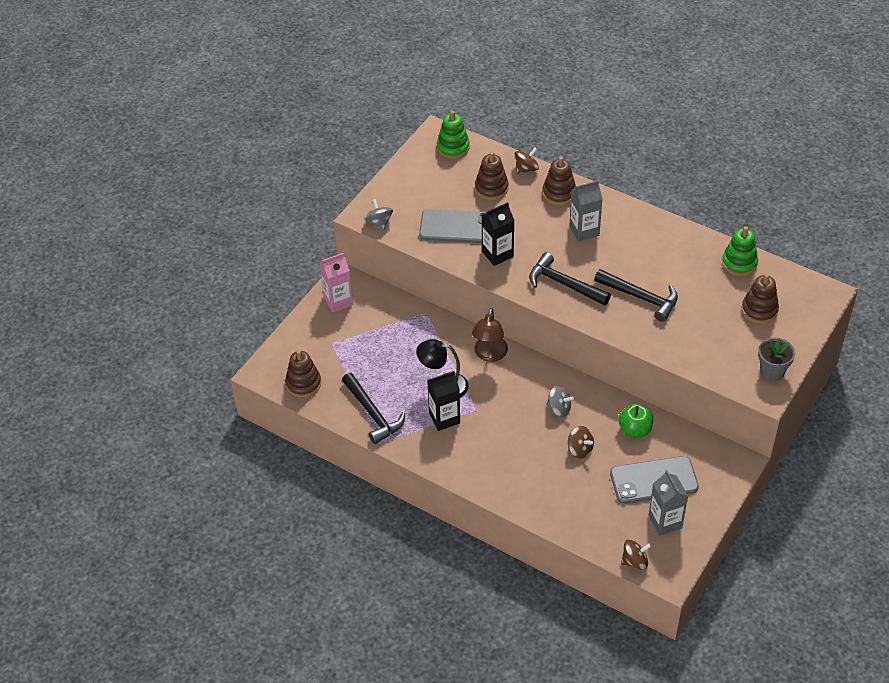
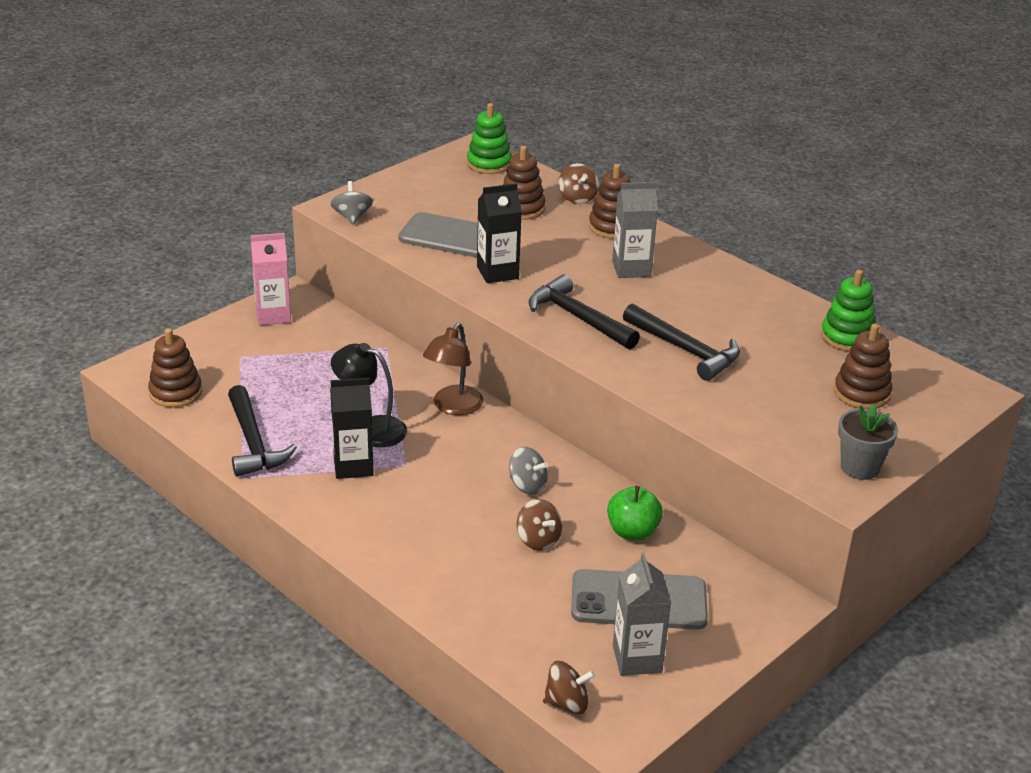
camera: 10 degrees right, 15 degrees down
brown spinning top [515,147,539,174] -> brown spinning top turned 105 degrees clockwise [559,163,599,204]

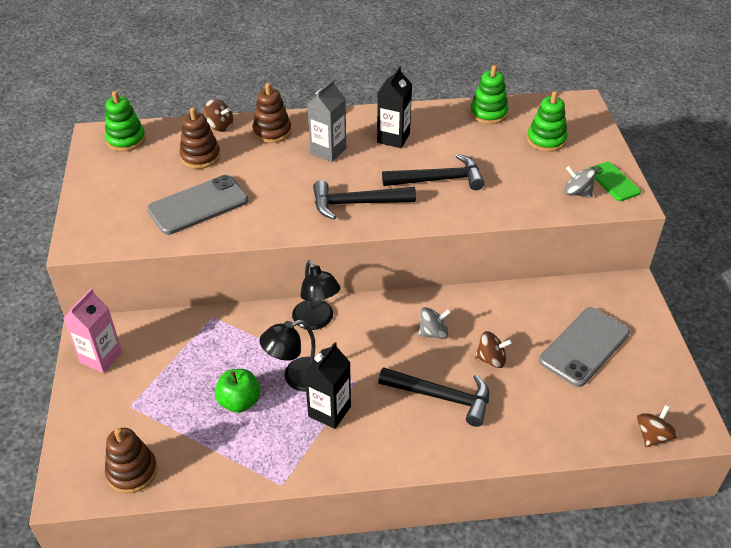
camera: 50 degrees left, 10 degrees up
black hammer [228,385,297,477] -> black hammer moved to [378,367,489,427]
grey spinning top [330,181,373,225] -> grey spinning top moved to [564,166,596,197]
brown lamp [423,323,484,415] -> black lamp [292,260,340,330]
black carton [477,183,522,283] -> black carton moved to [377,66,412,148]
green apple [607,486,663,540] -> green apple moved to [215,369,260,413]
grey carton [613,553,671,676] -> none
brown stacking toy [834,323,892,409] -> green stacking toy [527,91,567,152]
grey flower pot [838,404,898,480] -> green phone [588,162,641,201]

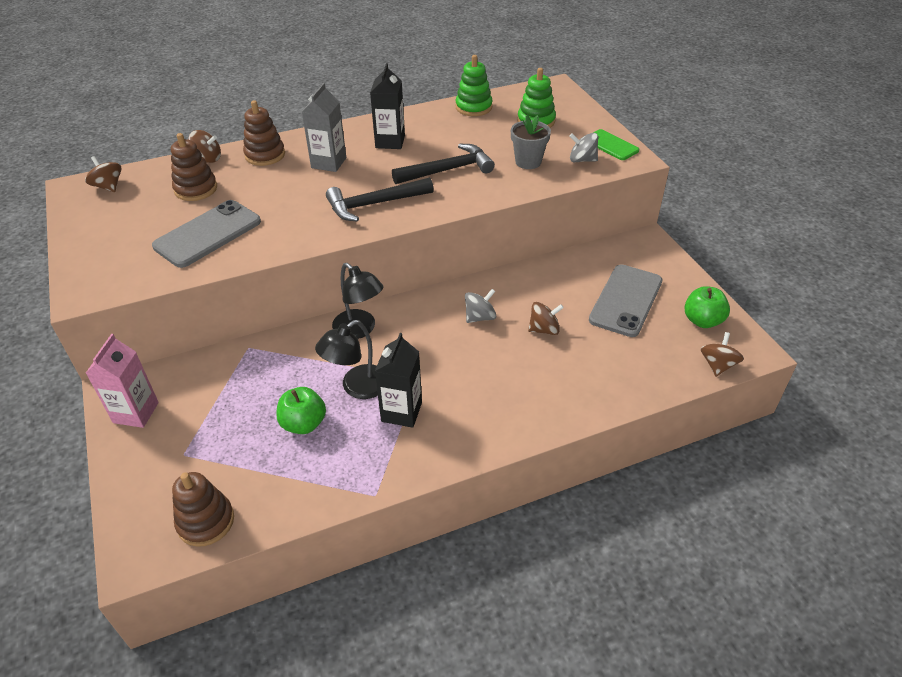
camera: 15 degrees left, 0 degrees up
green stacking toy [105,91,146,151] -> brown spinning top [85,156,122,192]
black hammer [378,367,489,427] -> none
none -> grey flower pot [511,115,551,169]
none -> green apple [684,286,730,328]

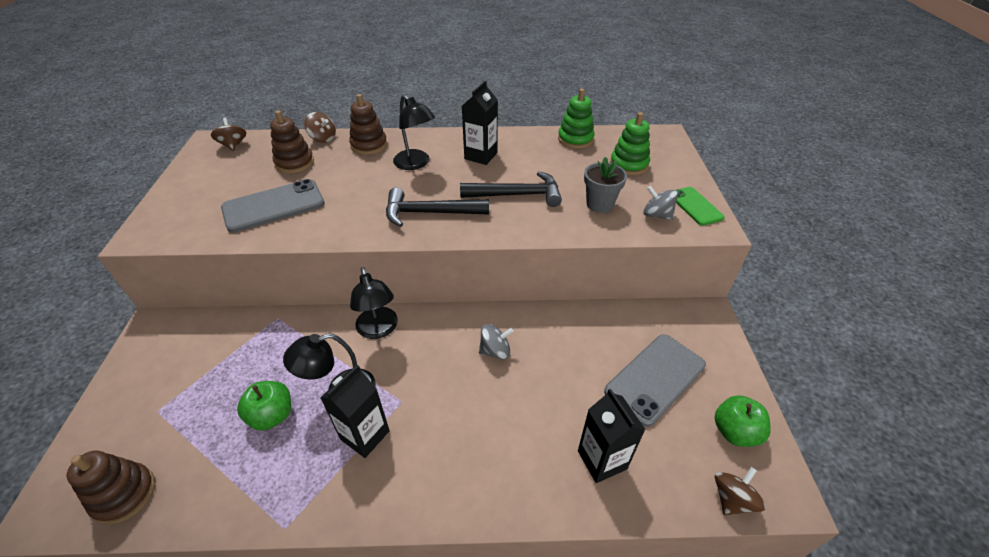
camera: 20 degrees right, 0 degrees up
pink carton [86,334,159,428] -> none
grey carton [302,83,346,172] -> black lamp [393,95,435,170]
brown spinning top [528,302,564,335] -> none
none -> black carton [578,389,646,483]

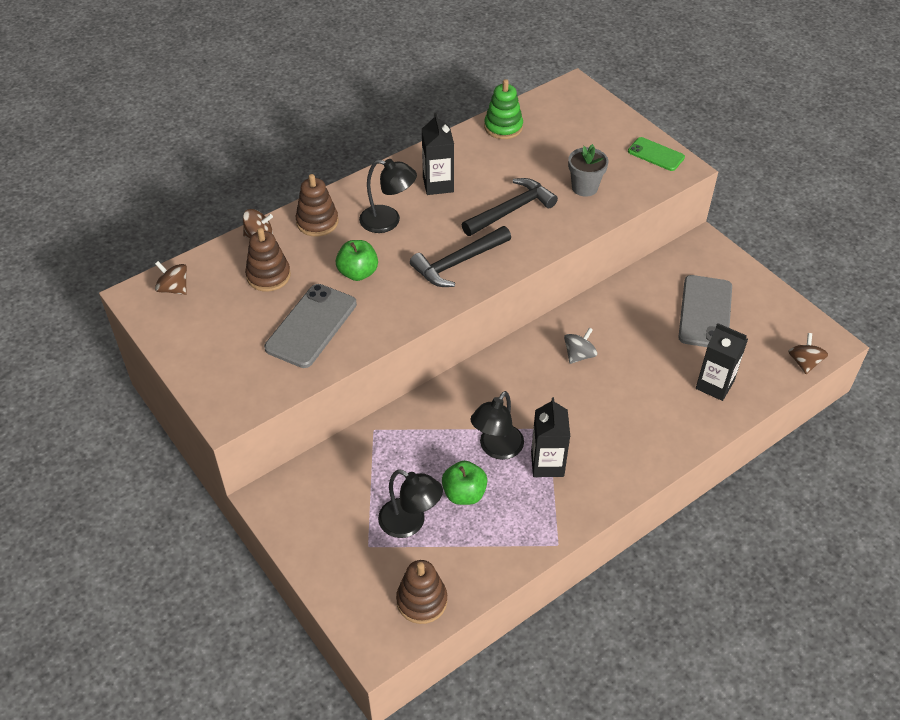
camera: 35 degrees left, 5 degrees up
black lamp [350,267,398,339] -> black lamp moved to [378,469,443,538]
green stacking toy [610,112,650,175] -> none
grey spinning top [643,186,678,220] -> none
green apple [715,395,771,447] -> green apple moved to [336,240,378,281]

